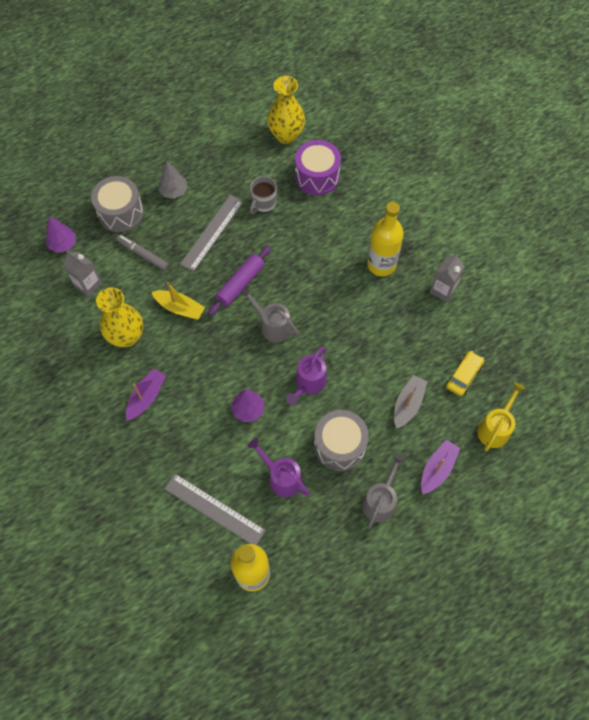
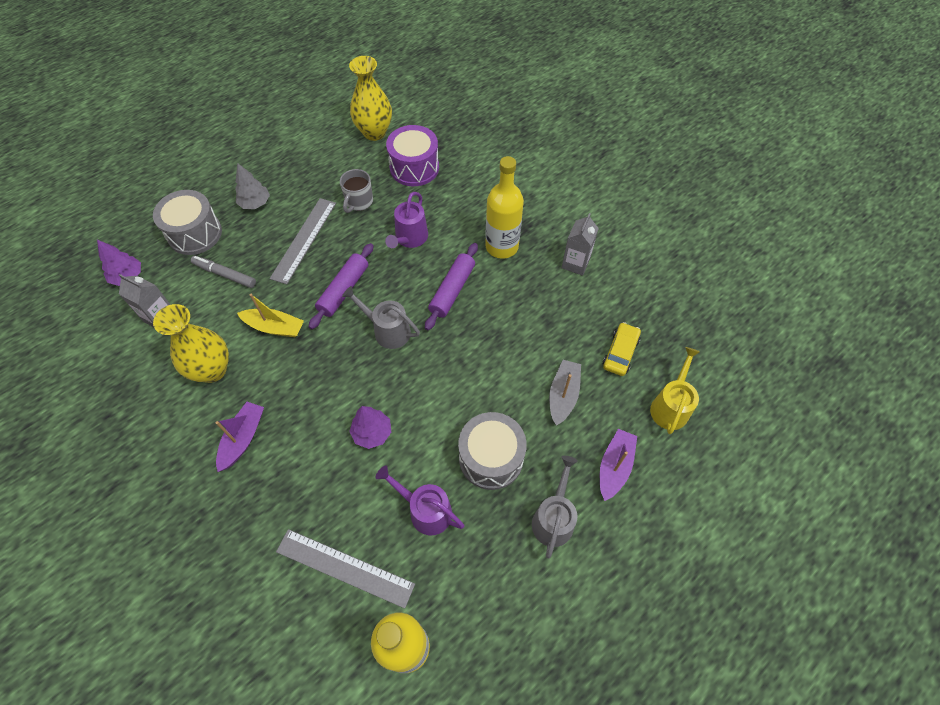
camera: 10 degrees left, 5 degrees down
purple watering can [286,347,327,405] -> purple watering can moved to [385,192,428,248]
none -> purple rolling pin [425,243,478,330]

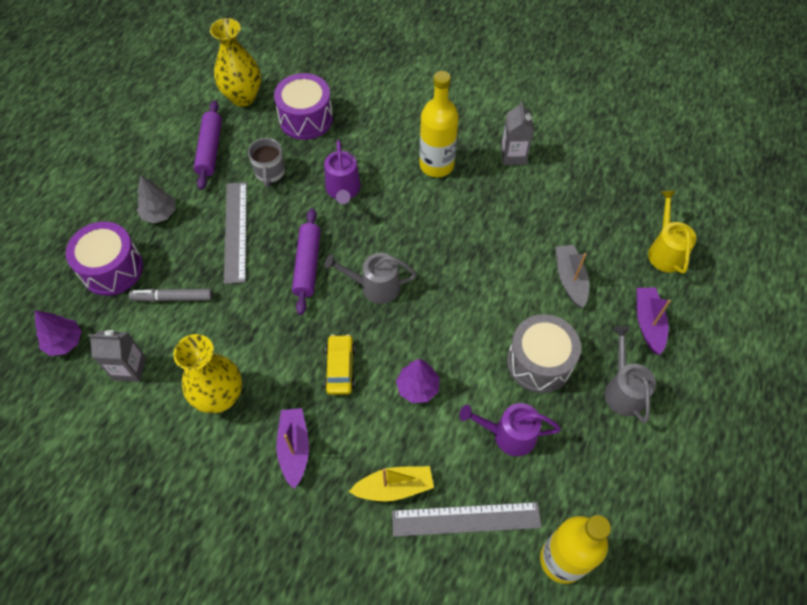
camera: 25 degrees left, 0 degrees up
grey drum [153,190,222,255] -> purple drum [66,222,143,296]
yellow boat [237,294,304,337] -> yellow boat moved to [349,466,434,501]
purple rolling pin [425,243,478,330] -> purple rolling pin moved to [194,100,222,190]
yellow car [603,322,641,376] -> yellow car moved to [324,334,355,395]

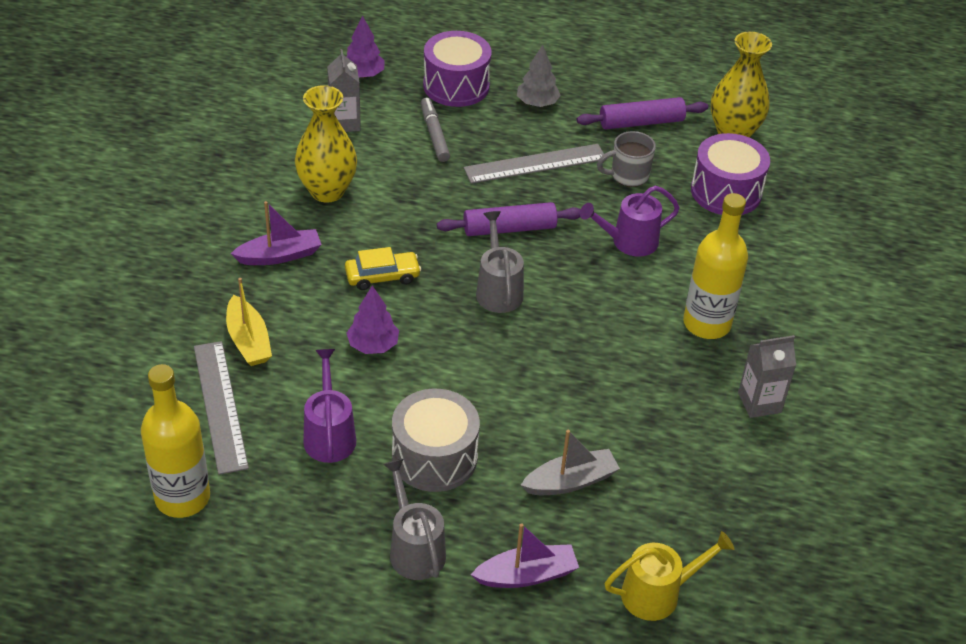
camera: 75 degrees right, 15 degrees down
grey watering can [605,326,656,423] -> grey watering can turned 90 degrees counterclockwise [383,459,446,580]

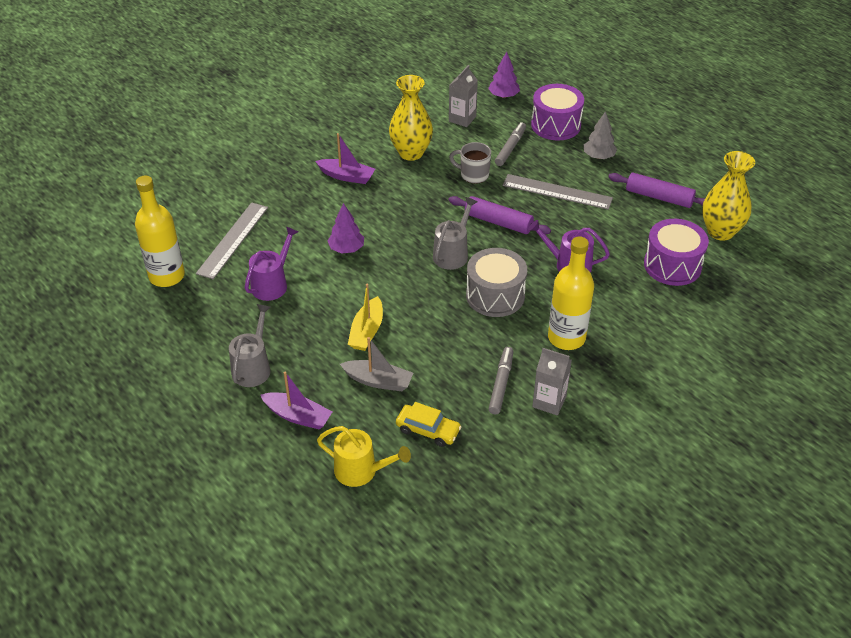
camera: 40 degrees right, 0 degrees up
yellow boat [226,278,272,366] -> yellow boat moved to [348,284,383,351]
yellow car [345,247,421,290] -> yellow car moved to [396,402,462,447]
grey drum [392,389,480,492] -> grey drum moved to [466,248,527,317]
grey mug [597,131,656,187] -> grey mug moved to [449,142,491,184]
none -> grey marker [489,347,513,414]

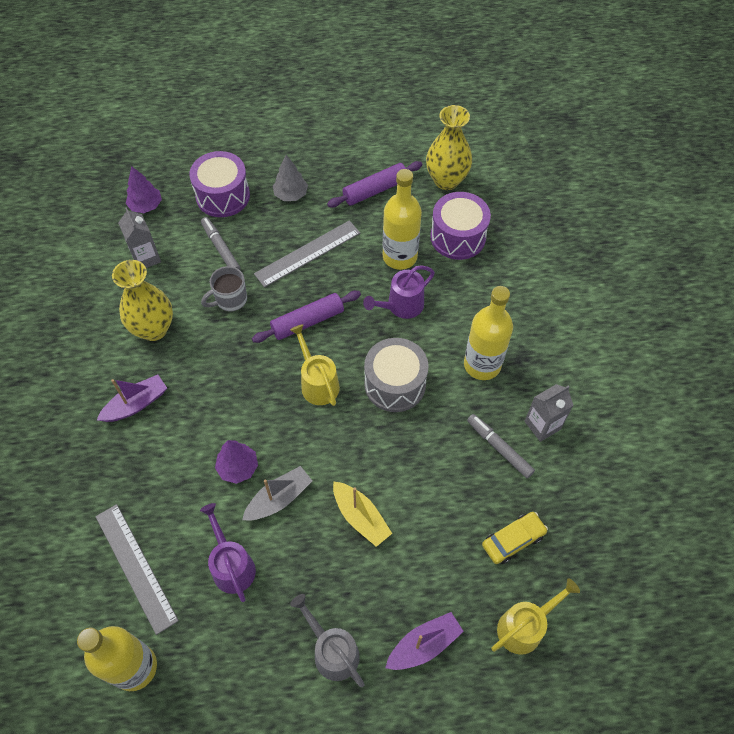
camera: 55 degrees left, 15 degrees up
grey boat [340,337,413,391] -> grey boat moved to [242,466,312,521]
grey watering can [433,197,478,270] -> yellow watering can [290,324,340,406]
none -> yellow bottle [383,169,422,270]

